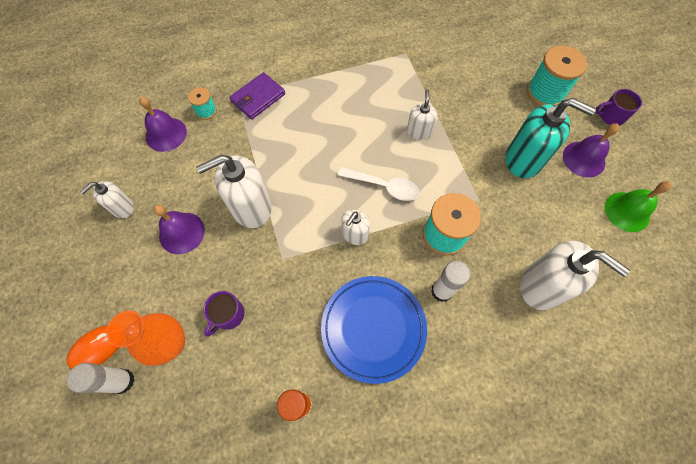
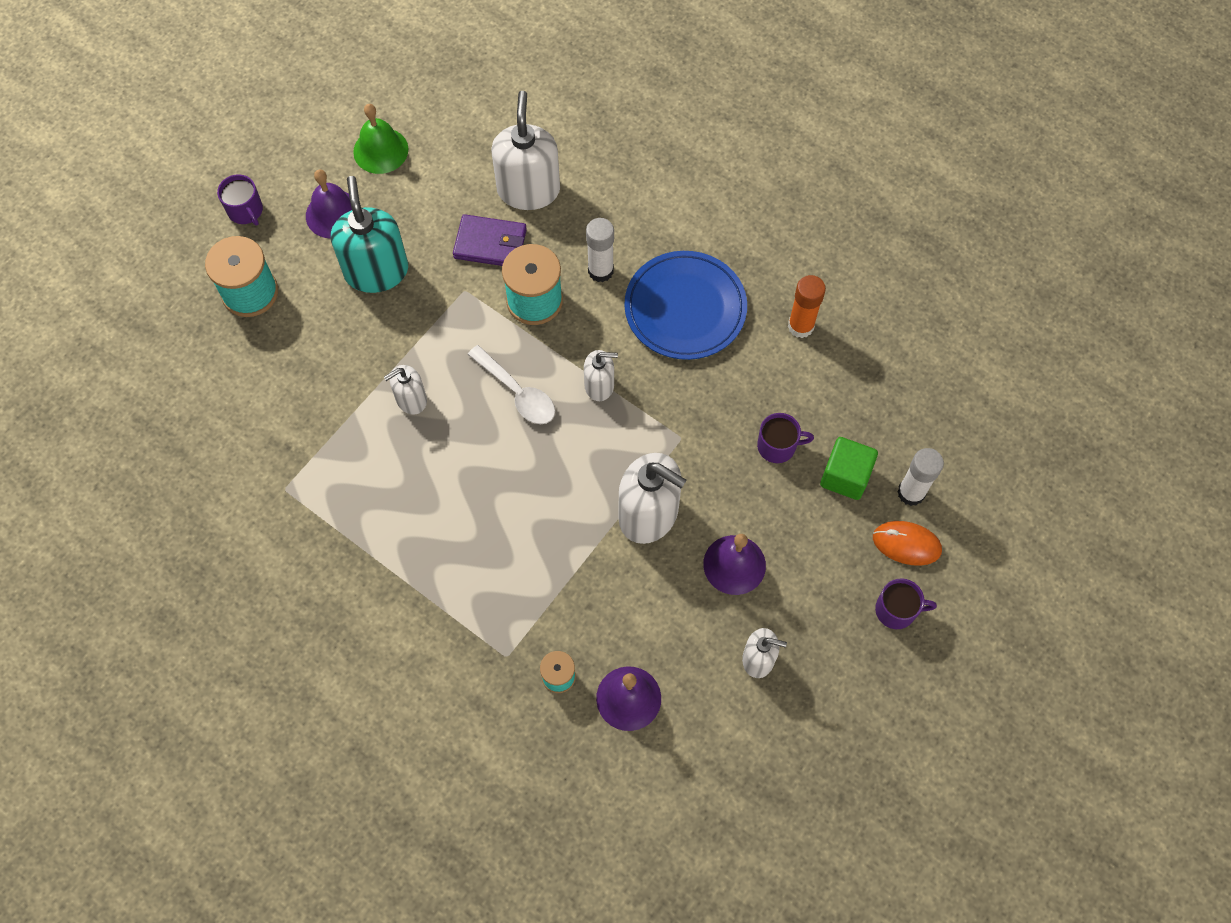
camera: 125 degrees left, 0 degrees up
orange vase [106,310,185,366] -> green cube [820,437,878,500]
purple wallet [229,72,285,120] -> purple wallet moved to [453,214,527,266]
white spoon [338,167,419,201] -> white spoon turned 150 degrees clockwise [467,345,555,424]
none -> purple mug [875,579,937,629]

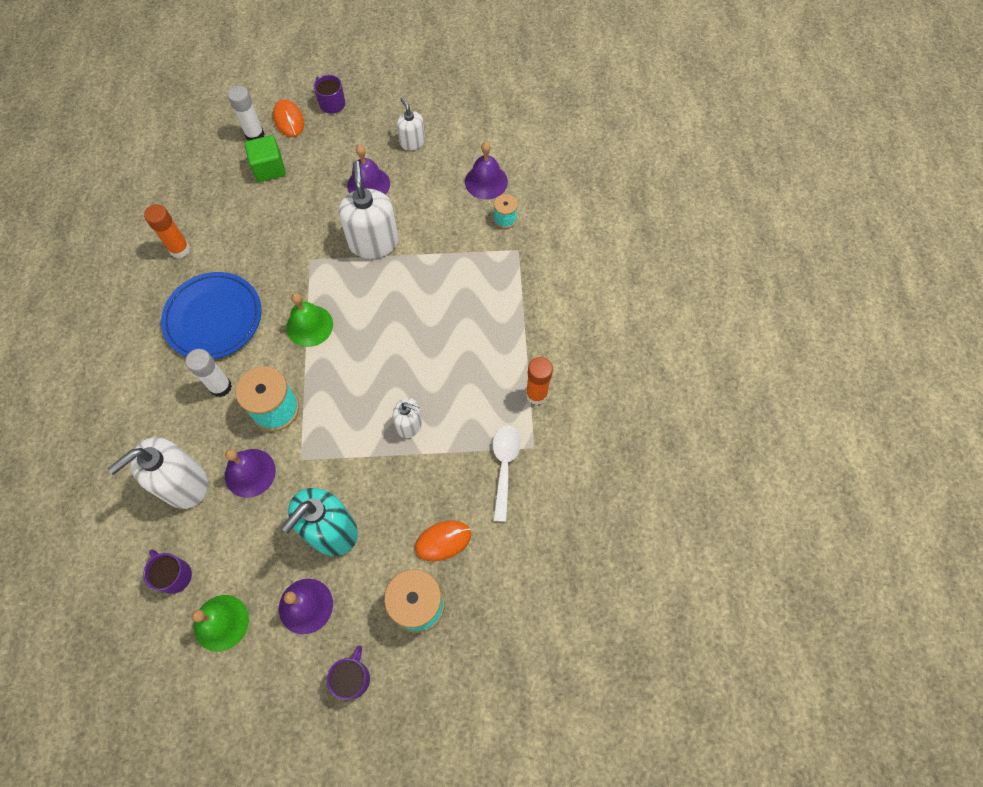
camera: 130 degrees left, 0 degrees up
purple wallet [453,214,527,266] -> purple bell [225,449,276,498]
white spoon [467,345,555,424] -> white spoon moved to [493,425,521,522]
white soap dispenser [584,350,618,401] -> green bell [286,293,333,347]
purple mug [757,413,814,463] -> purple mug moved to [143,550,192,594]
none -> orange mouse [415,521,471,561]
none -> orange glue stick [526,357,553,405]

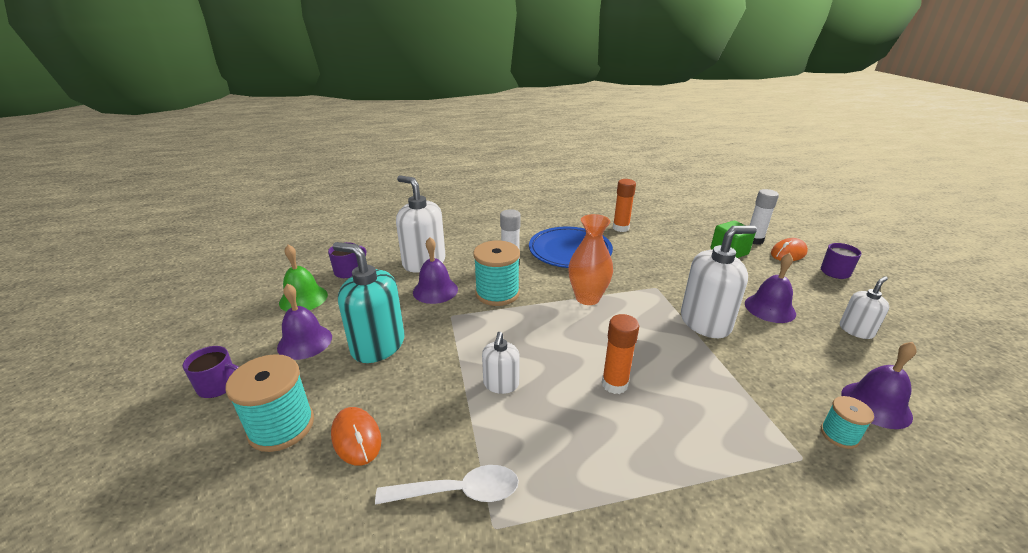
camera: 80 degrees right, 35 degrees down
green bell [286,293,333,347] -> orange vase [568,214,613,305]
orange glue stick [526,357,553,405] -> orange glue stick moved to [602,314,639,394]

